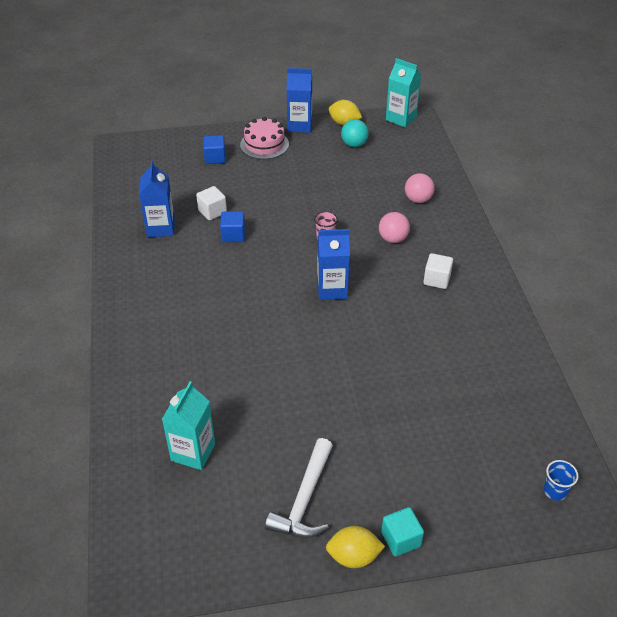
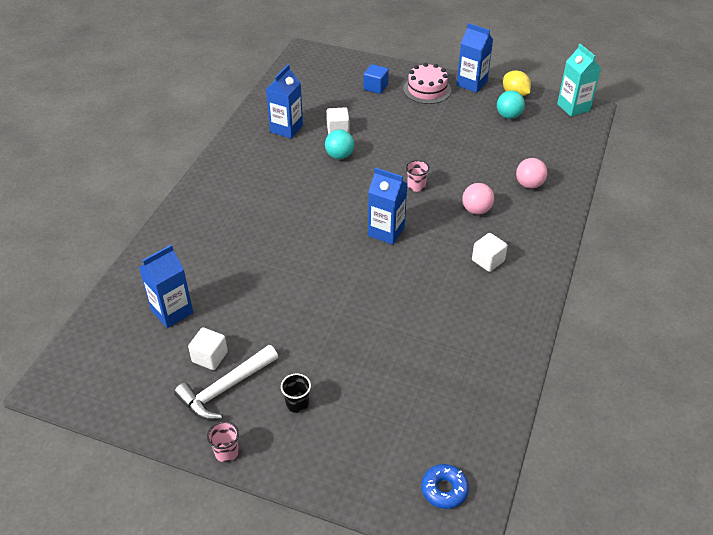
camera: 30 degrees right, 0 degrees up
turquoise carton [162,381,215,470] -> blue carton [139,245,193,328]
blue cube [220,211,245,242] -> turquoise ball [325,130,354,159]
yellow lemon [326,526,385,568] -> pink cup [207,421,239,462]
turquoise cube [381,507,424,557] -> none
blue cup [544,460,579,501] -> blue donut [421,464,469,509]
none -> white cube [188,328,228,370]
none -> black cup [281,374,311,413]

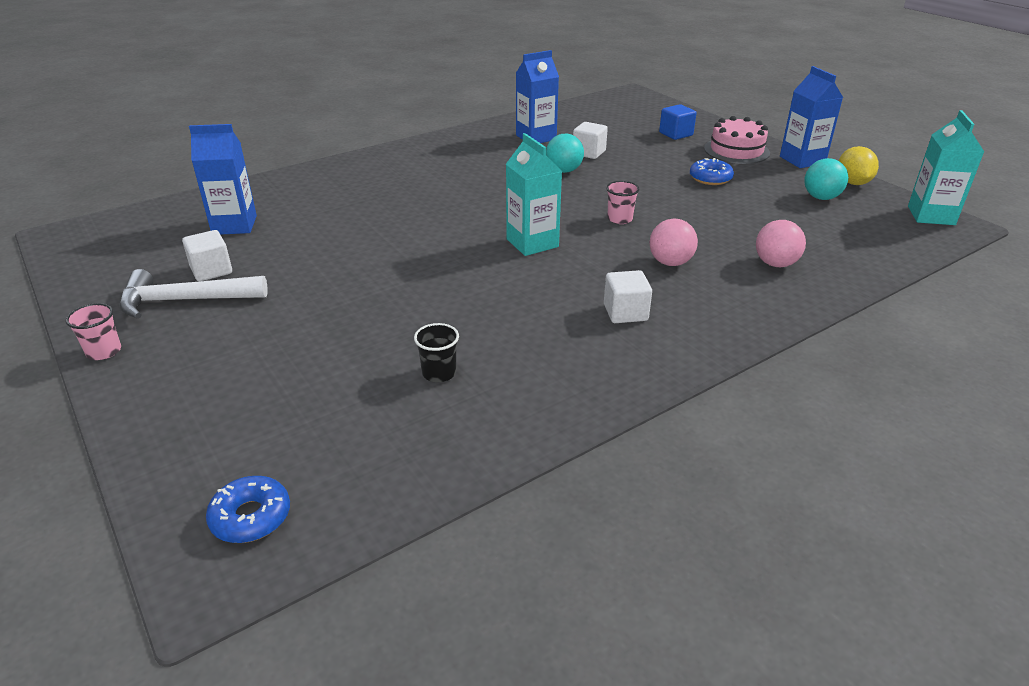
camera: 35 degrees right, 10 degrees down
black cup [281,374,311,413] -> black cup moved to [414,323,459,382]
blue carton [368,167,407,245] -> turquoise carton [506,133,562,256]
none -> blue donut [690,158,734,185]

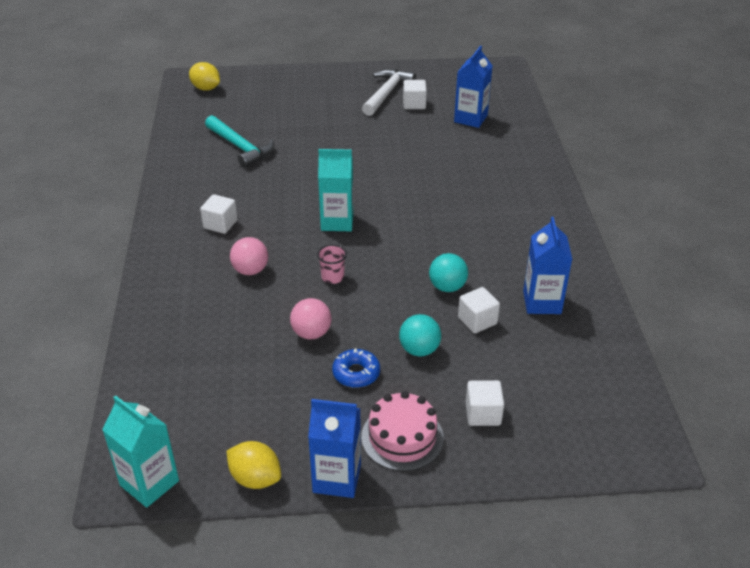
camera: 120 degrees right, 5 degrees up
pink cup [66,303,121,360] -> none
blue donut [206,476,290,543] -> yellow lemon [189,62,220,91]
black cup [414,323,459,382] -> turquoise hammer [205,115,274,168]
blue cube [659,104,697,140] -> white cube [466,380,504,426]
pink ball [756,220,806,267] -> pink ball moved to [290,298,332,339]
turquoise ball [804,158,848,200] -> turquoise ball moved to [399,314,441,356]

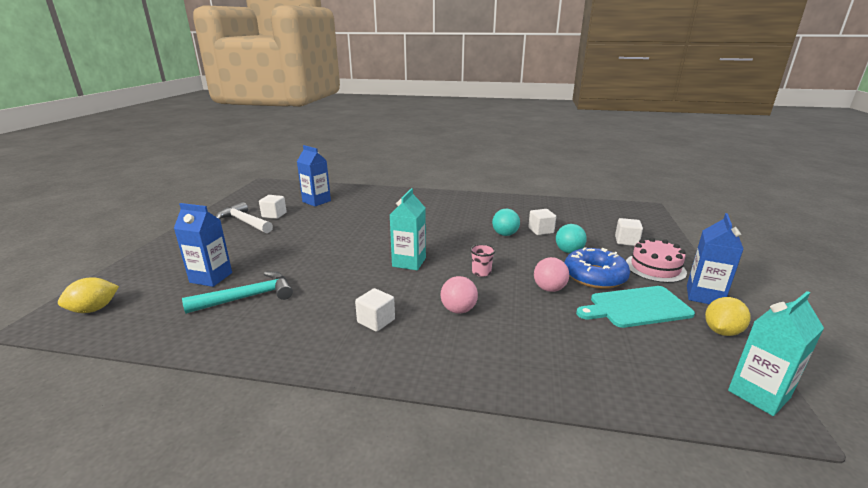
camera: 75 degrees left, 15 degrees down
blue donut [332,348,380,388] -> blue donut [564,247,630,289], size x1.71
blue carton [523,217,572,314] -> blue carton moved to [174,203,232,287]
none -> turquoise cutting board [576,286,695,328]

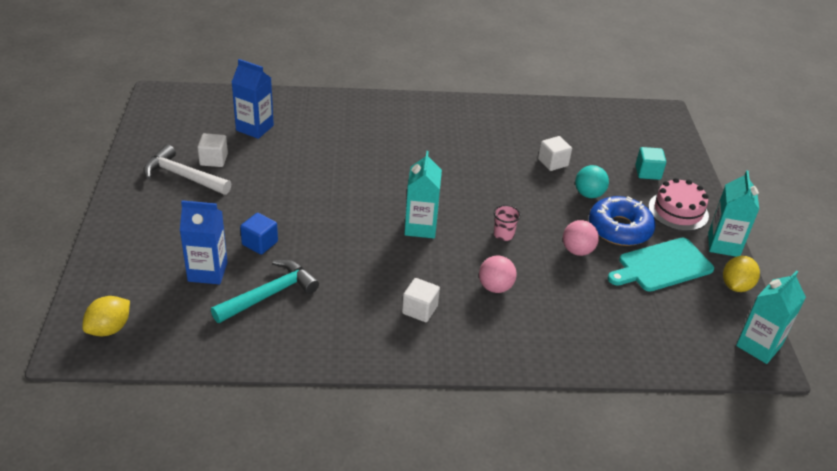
camera: 15 degrees left, 15 degrees up
turquoise ball [492,209,520,236] -> none
white cube [615,218,643,246] -> turquoise cube [635,147,666,180]
blue carton [687,213,743,304] -> turquoise carton [708,170,759,257]
none -> blue cube [240,213,278,255]

